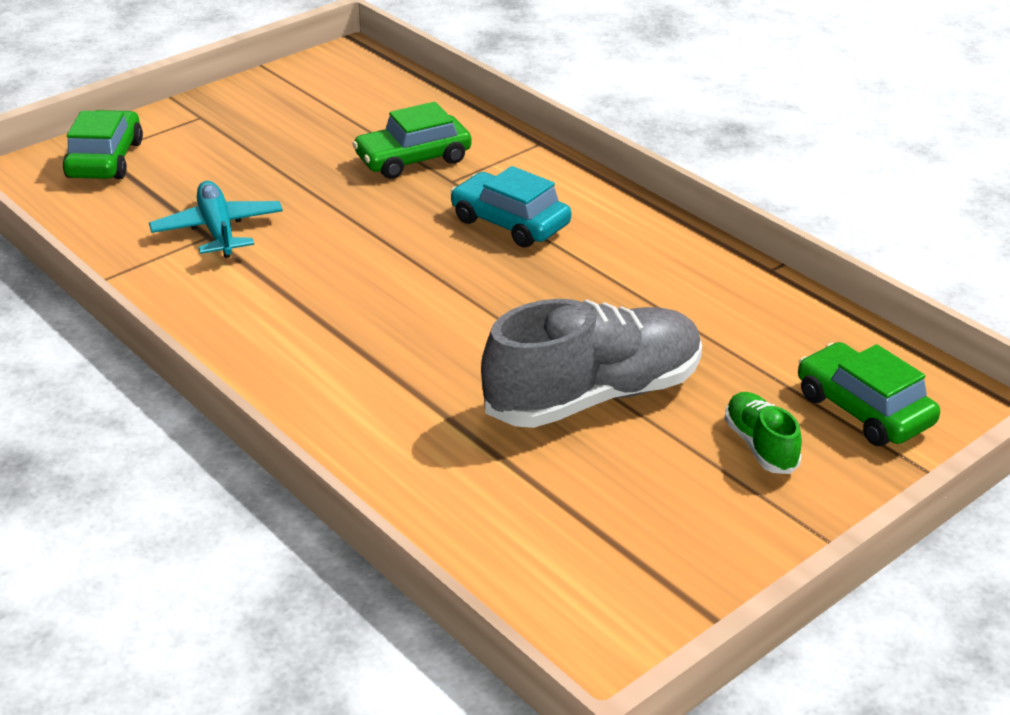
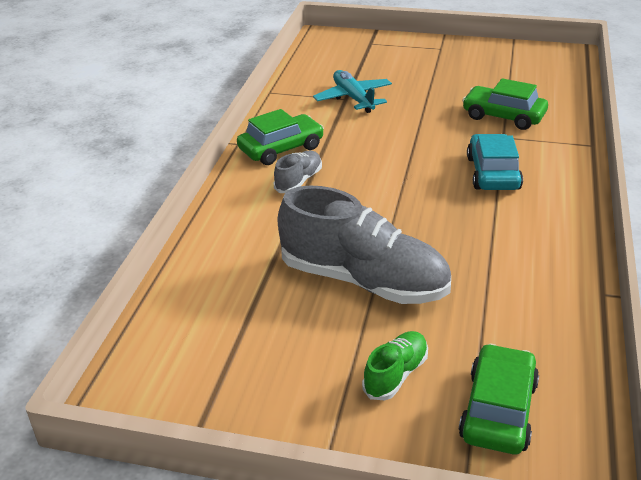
camera: 55 degrees right, 0 degrees up
green car [63,110,143,179] -> green car moved to [237,109,324,165]
turquoise plane [149,181,283,258] -> turquoise plane turned 60 degrees counterclockwise [313,70,392,113]
none -> grey shoe [273,151,322,193]

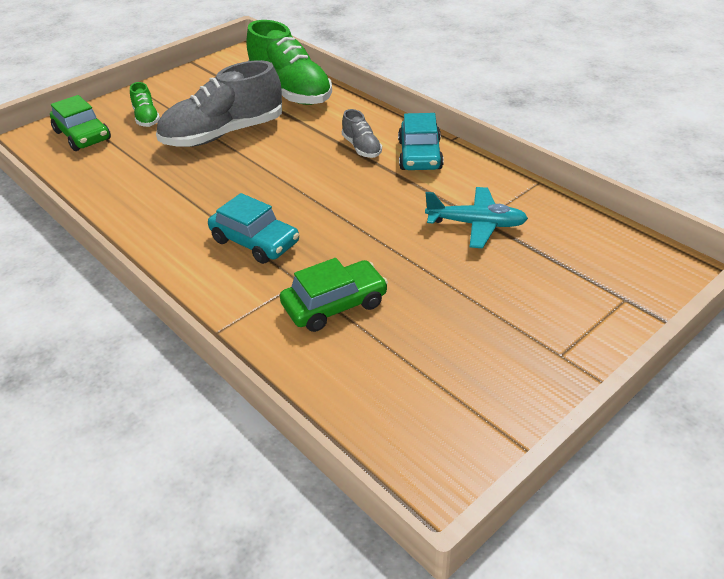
camera: 125 degrees right, 5 degrees up
green car [237,109,324,165] -> turquoise car [398,113,444,170]
none -> green shoe [247,20,332,105]

